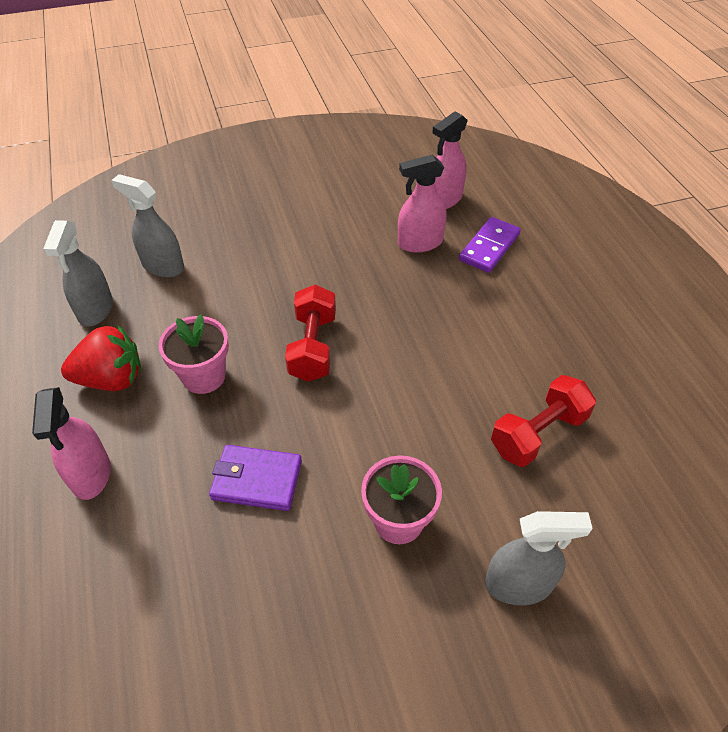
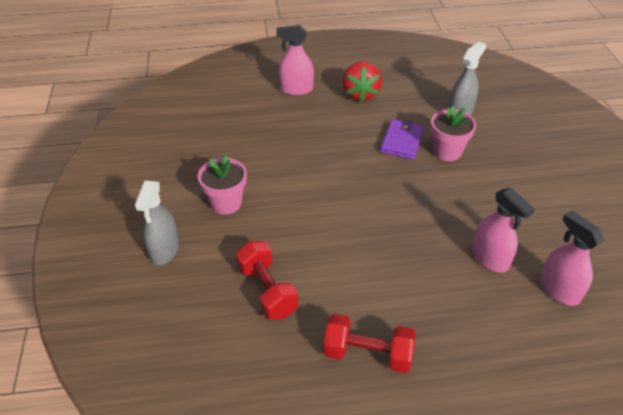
camera: 100 degrees right, 5 degrees down
grey spray bottle [43,220,113,327] -> none
pink flower pot [159,314,229,394] -> pink flower pot moved to [430,106,476,161]
purple wallet [209,445,302,511] -> purple wallet moved to [380,119,424,160]
red dumbbell [285,285,336,381] -> red dumbbell moved to [323,313,416,373]
pink spray bottle [398,155,447,253] -> pink spray bottle turned 150 degrees clockwise [472,188,535,273]
purple domino [459,217,521,273] -> none

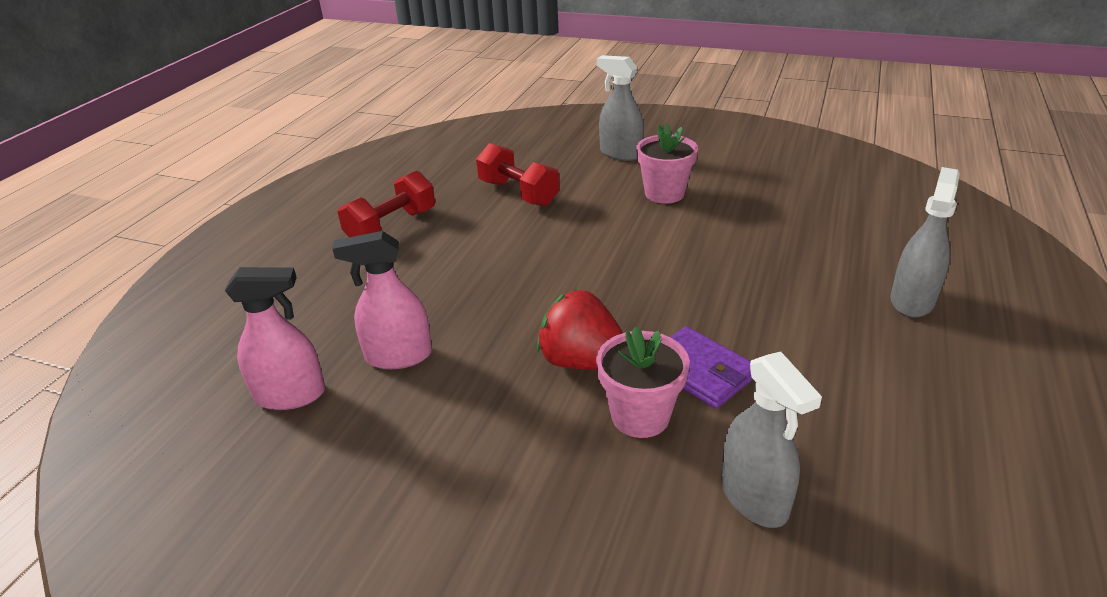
camera: 120 degrees right, 10 degrees down
red dumbbell [235,241,298,320] -> red dumbbell turned 45 degrees clockwise [476,143,560,206]
pink spray bottle [276,25,314,95] -> grey spray bottle [891,167,960,318]
red strawberry [343,62,382,102] -> red strawberry moved to [537,289,623,370]

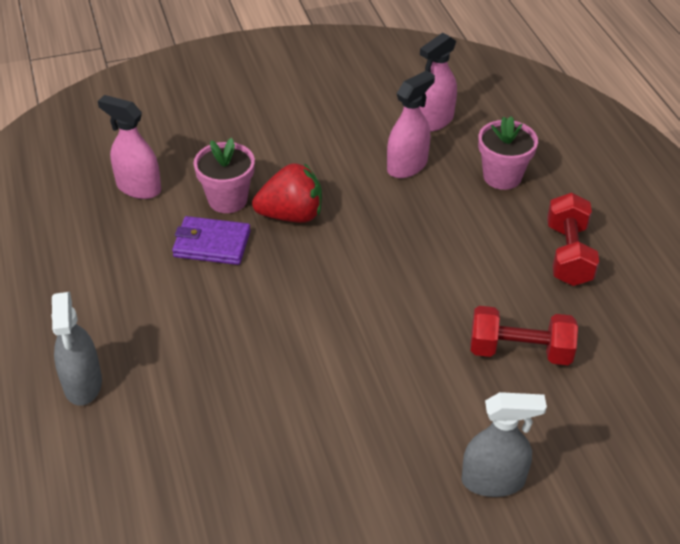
camera: 140 degrees right, 10 degrees up
pink flower pot [636,123,698,204] -> pink flower pot moved to [478,116,538,190]
grey spray bottle [721,352,822,528] -> pink spray bottle [98,95,161,199]

